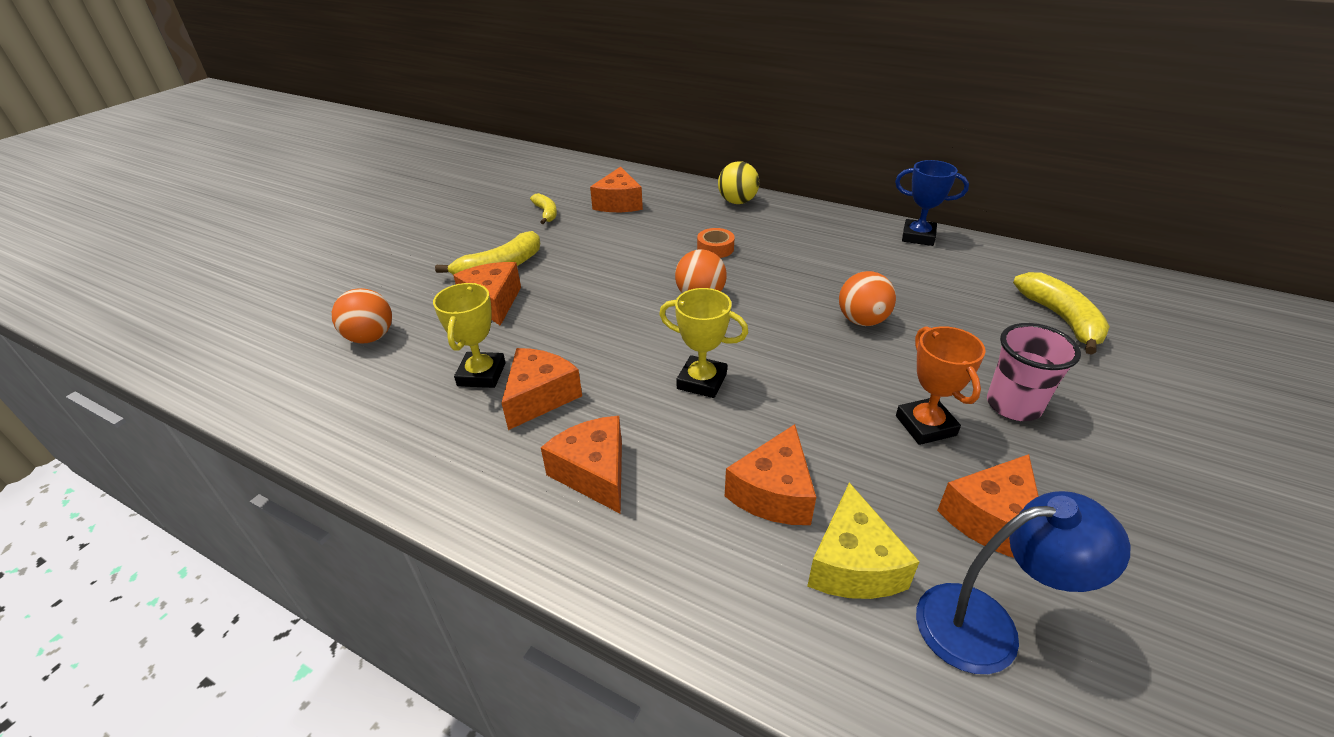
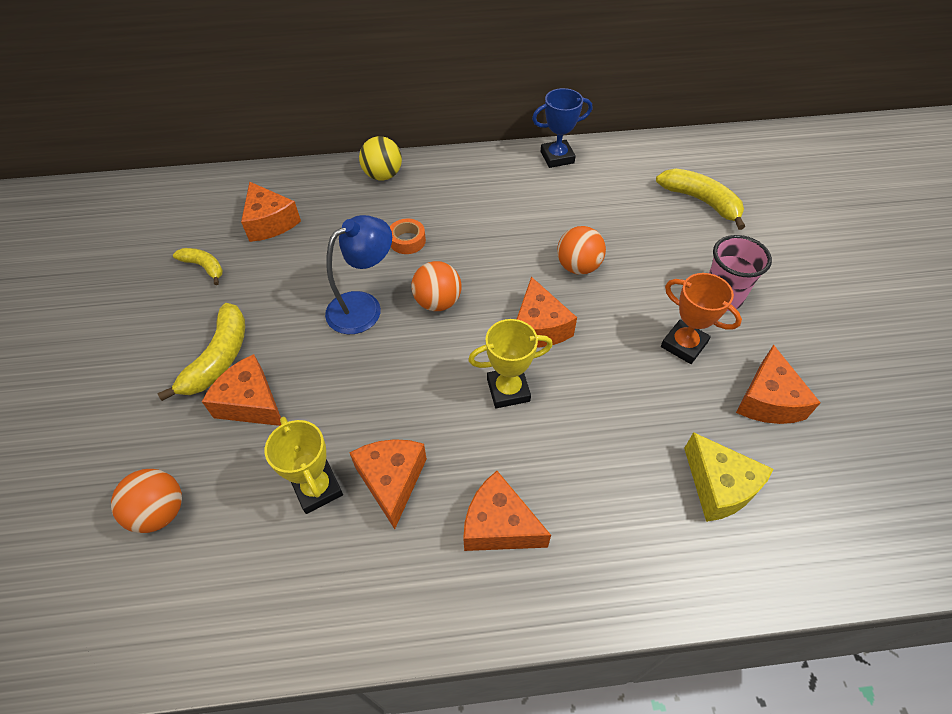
camera: 35 degrees left, 15 degrees up
orange cheese [725,424,816,525] -> orange cheese moved to [517,277,577,348]
blue lamp [916,491,1130,674] -> blue lamp moved to [325,215,392,334]

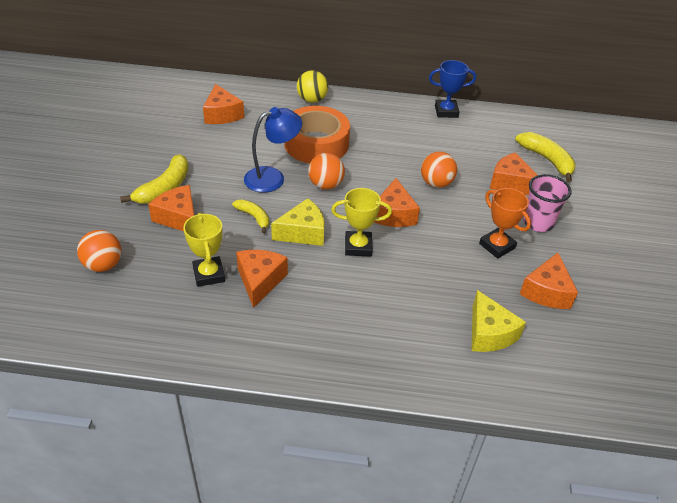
camera: 10 degrees right, 10 degrees down
yellow banana [173,248,223,285] -> yellow banana moved to [232,199,269,233]
orange tape [390,219,426,254] -> orange tape [284,106,350,163], size x2.39
orange cheese [463,471,551,551] -> orange cheese moved to [490,153,537,195]
none -> yellow cheese [271,198,325,246]

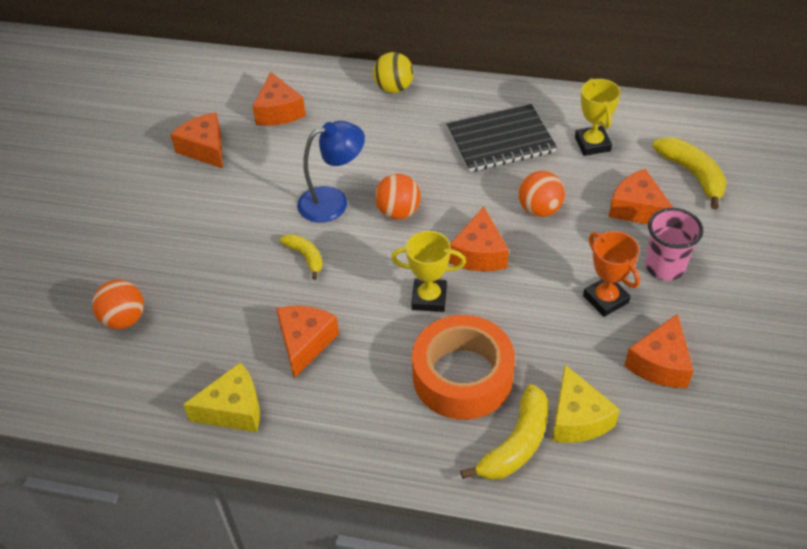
camera: 10 degrees right, 5 degrees up
yellow banana [120,154,189,204] -> yellow banana moved to [460,384,548,480]
orange cheese [148,185,194,231] -> orange cheese moved to [170,112,223,169]
yellow trophy [183,213,225,287] -> yellow trophy moved to [575,78,621,156]
yellow cheese [271,198,325,246] -> yellow cheese moved to [183,362,260,432]
orange tape [284,106,350,163] -> orange tape moved to [412,315,515,420]
blue trophy [429,60,476,118] -> none
none -> black notebook [447,104,557,172]

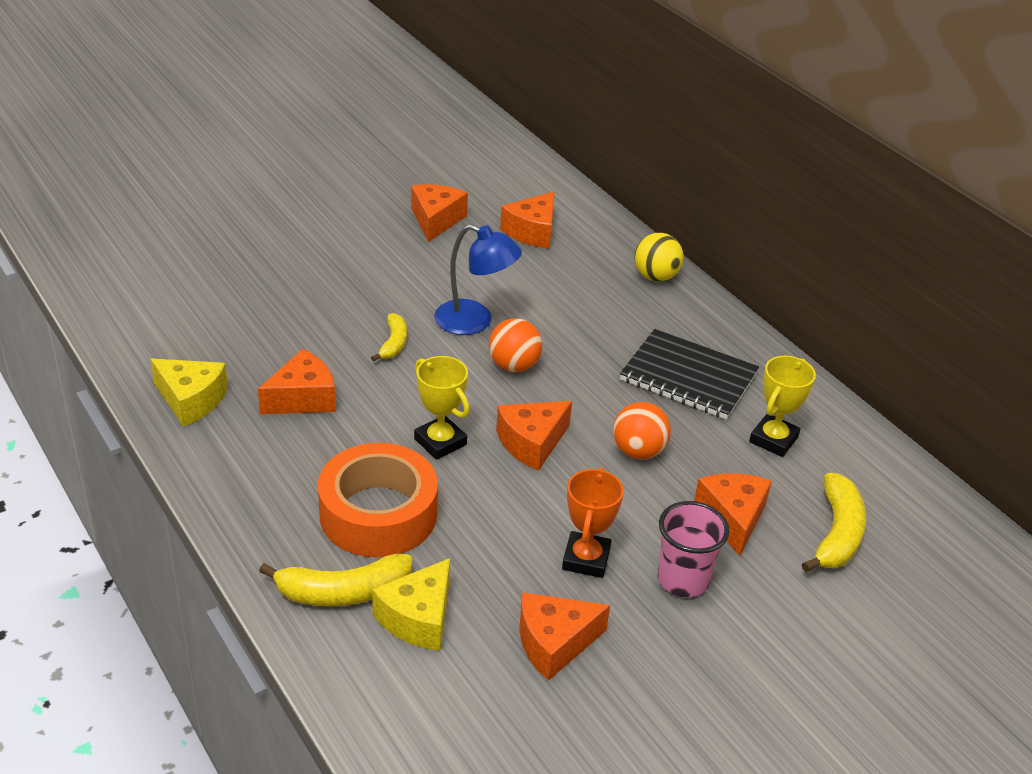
camera: 40 degrees right, 10 degrees down
orange ball [92,280,144,329] -> none

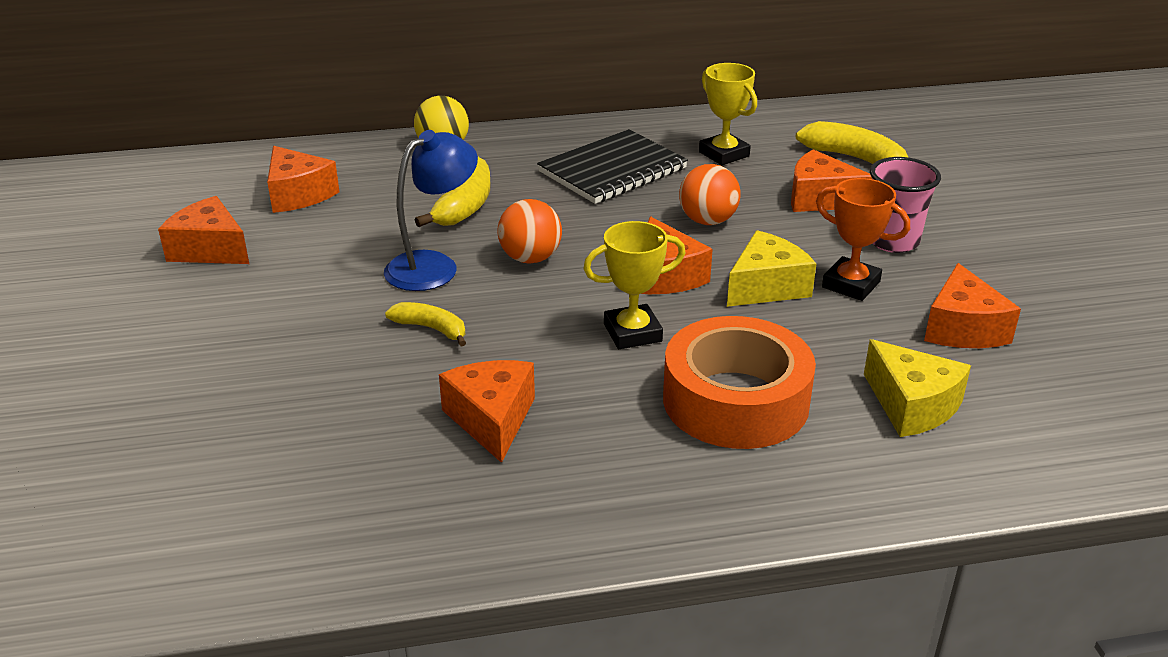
camera: 65 degrees left, 5 degrees down
yellow cheese [150,359,228,427] -> yellow cheese moved to [727,230,816,307]
yellow banana [259,554,412,606] -> yellow banana moved to [415,157,491,227]

